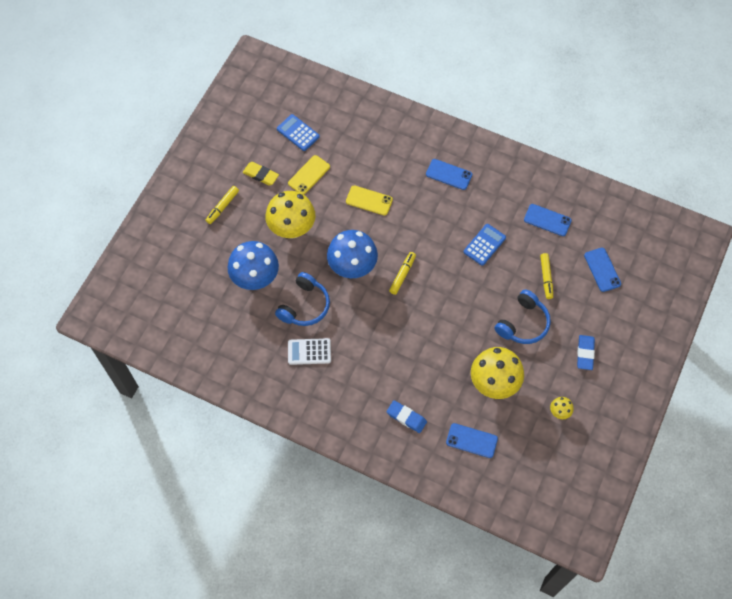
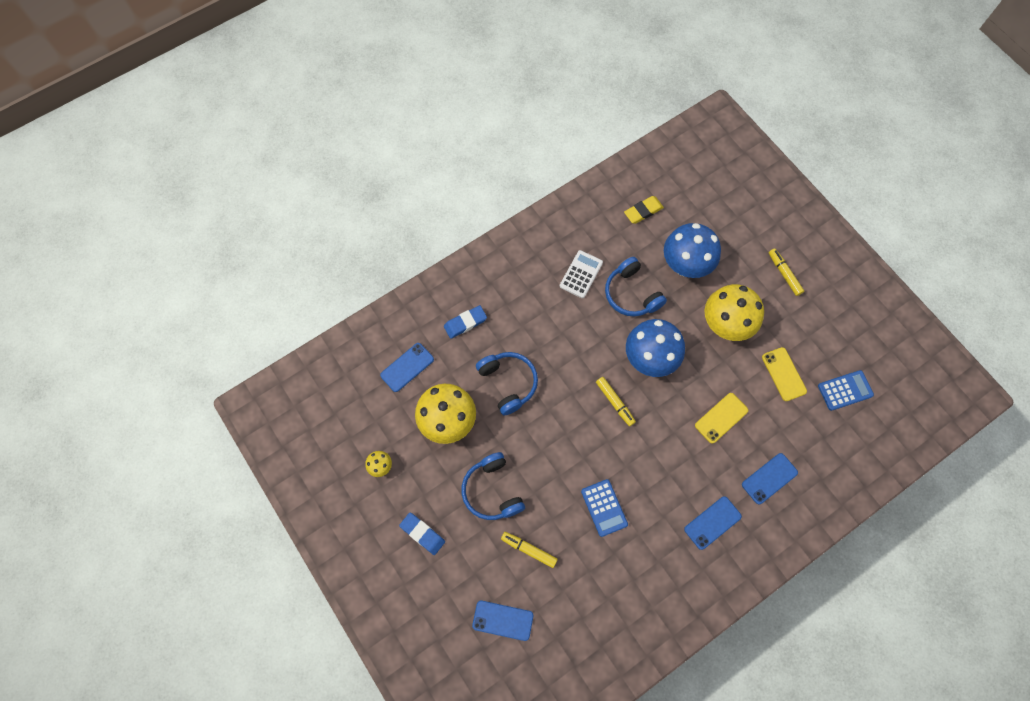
camera: 120 degrees right, 5 degrees up
yellow eraser [243,162,279,186] -> yellow eraser moved to [624,196,664,224]
blue phone [524,204,572,236] -> blue phone moved to [742,453,798,504]
none -> blue headphones [476,352,538,416]

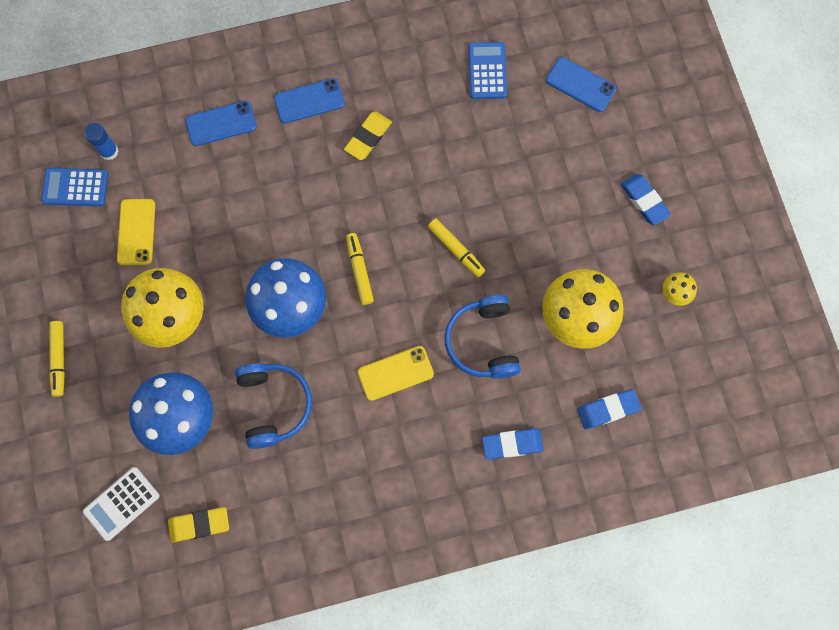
camera: 160 degrees left, 5 degrees up
blue phone [380,343,434,392] -> blue eraser [577,389,642,429]
blue headphones [461,452,525,520] -> none
yellow marker [501,532,558,568] -> yellow marker moved to [428,219,485,277]
white calculator [560,250,603,298] -> white calculator moved to [83,467,159,541]
blue calculator [581,479,628,537] -> blue calculator moved to [468,42,507,99]
yellow phone [695,393,748,444] -> yellow phone moved to [358,346,434,401]
none -> blue glue stick [84,123,119,160]
none -> yellow eraser [344,111,392,160]

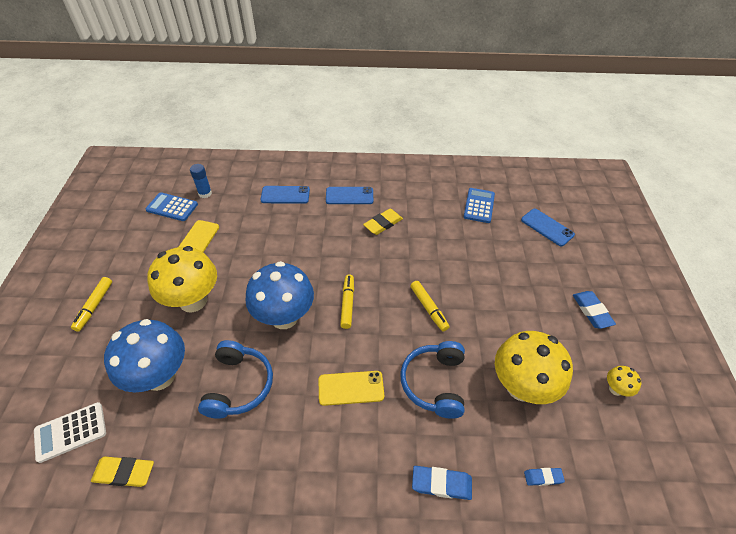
camera: 15 degrees right, 25 degrees down
blue eraser [577,389,642,429] -> blue eraser [524,468,565,486], size x0.61

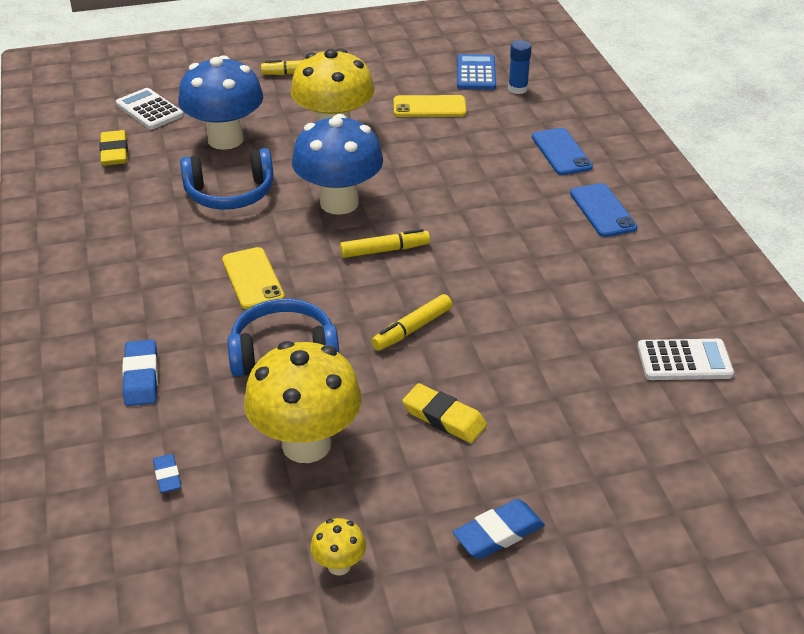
camera: 75 degrees right, 10 degrees down
yellow eraser [363,209,403,235] -> yellow eraser moved to [402,383,487,443]
blue calculator [464,188,495,223] -> white calculator [637,339,734,380]
blue phone [521,209,575,246] -> none

